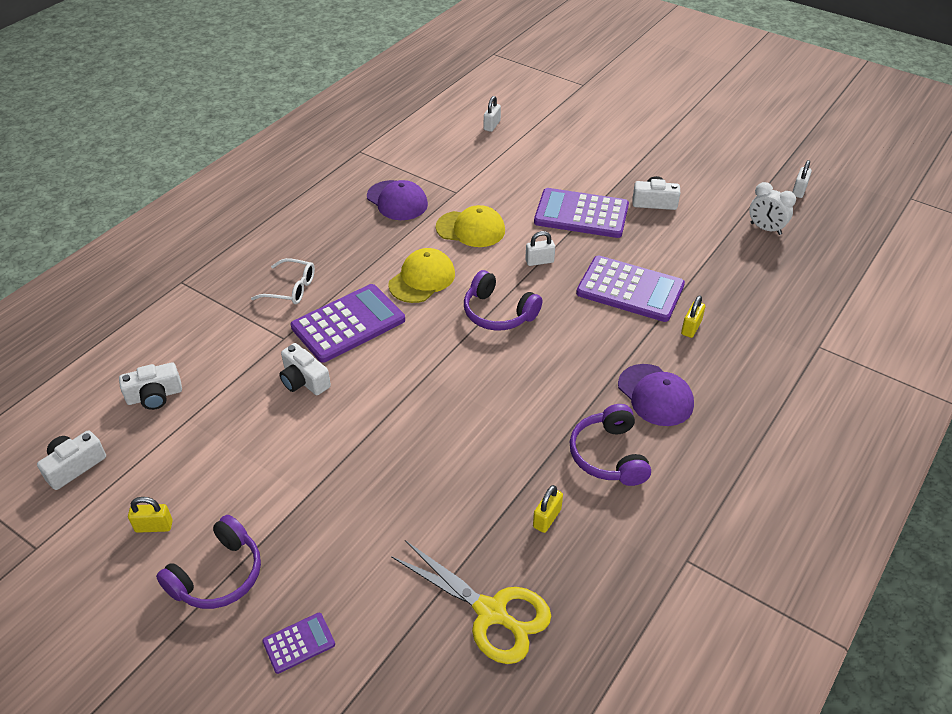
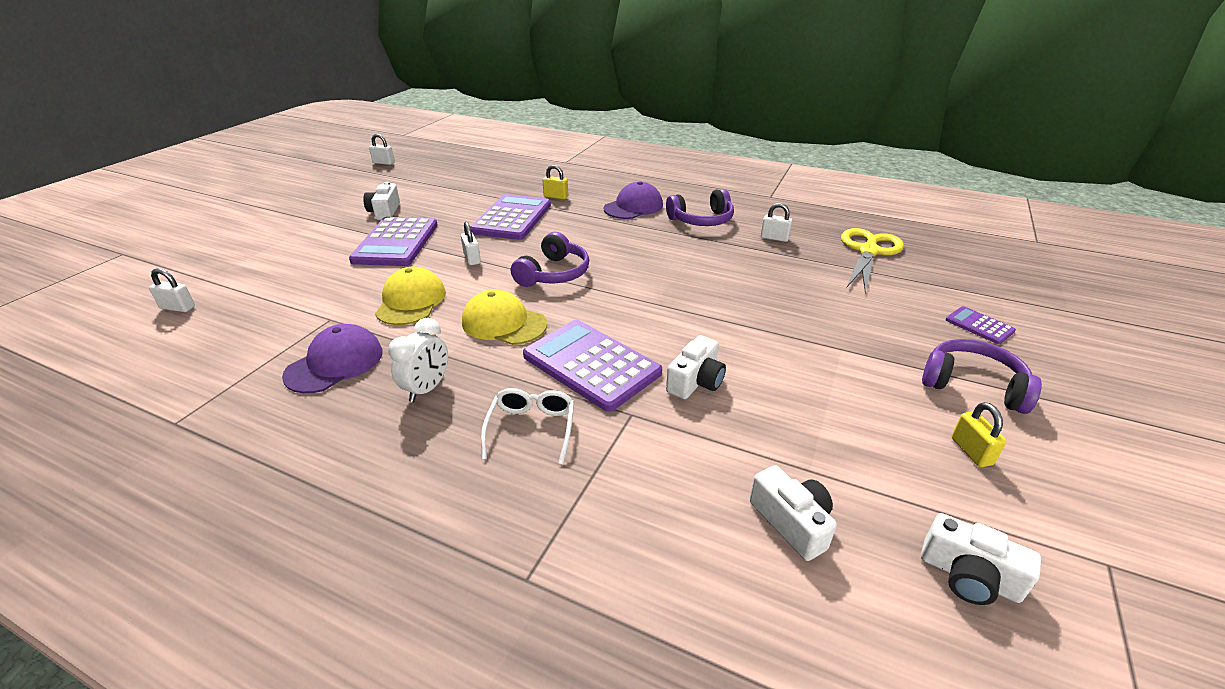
camera: 100 degrees left, 10 degrees down
yellow padlock [533,485,563,533] -> white padlock [761,203,792,242]
white clock [749,182,796,235] -> white clock moved to [389,318,448,402]

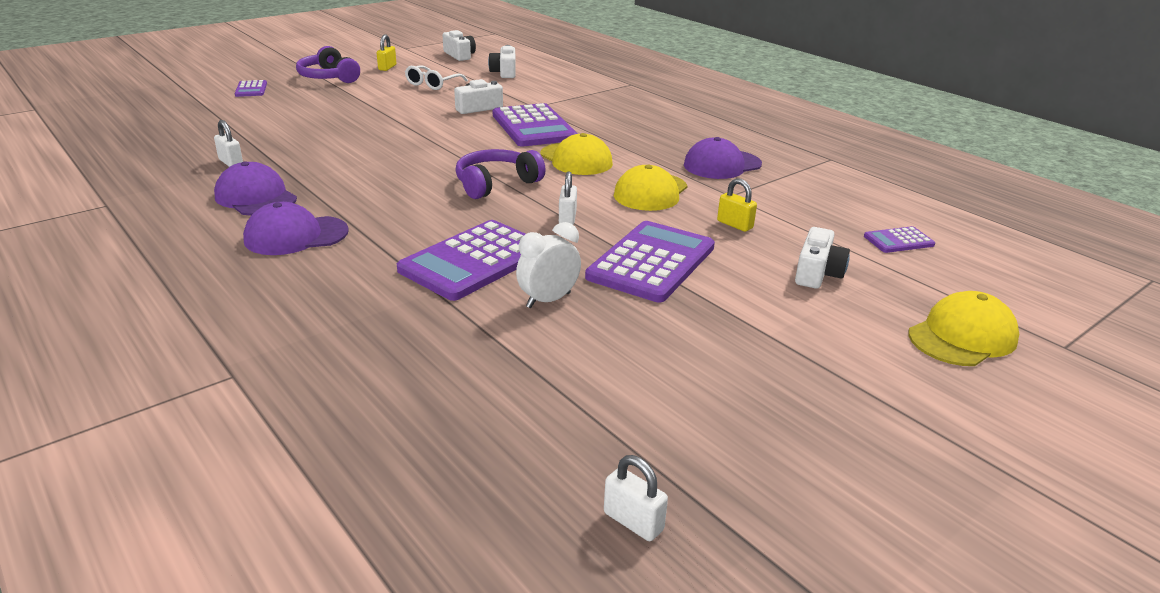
camera: 155 degrees left, 5 degrees down
white padlock [149,268,195,312] -> purple calculator [864,226,935,253]
white camera [363,182,400,220] -> white camera moved to [795,227,850,289]
white clock [389,318,448,402] -> white clock moved to [516,222,581,308]
white glasses [481,388,574,464] -> white glasses moved to [405,65,468,90]
yellow padlock [542,165,568,199] -> yellow padlock moved to [717,178,757,232]
purple headphones [666,189,734,226] -> purple cap [214,161,297,216]
yellow scissors [841,228,904,293] -> none
none -> yellow cap [908,291,1019,366]

